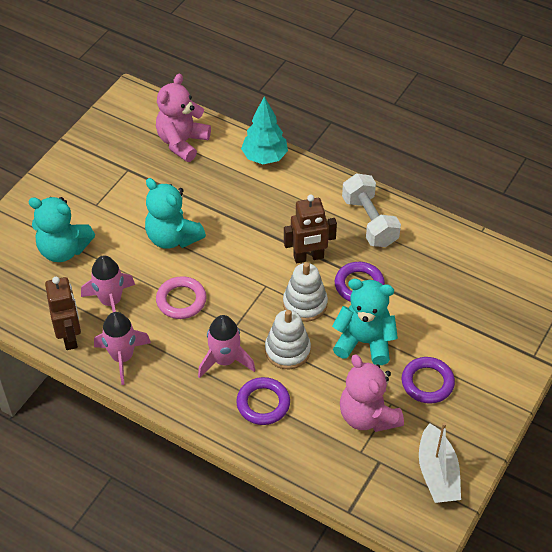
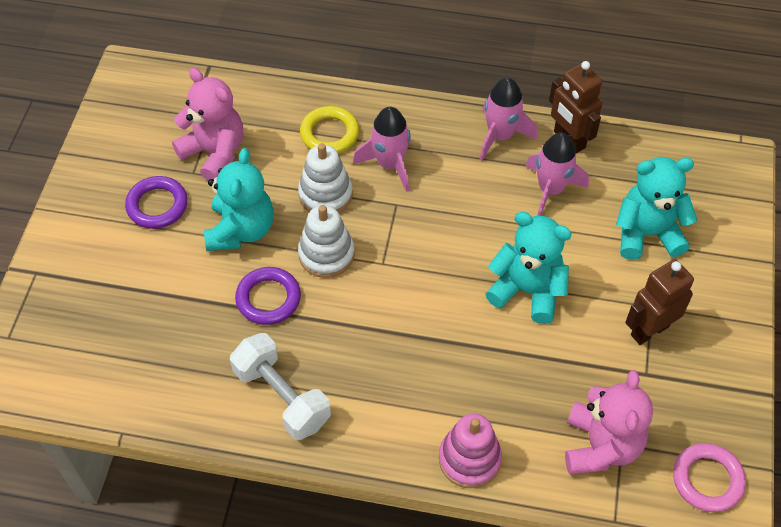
camera: 160 degrees right, 5 degrees up
pink ring [156,276,207,319] -> pink ring moved to [673,443,746,512]
purple ring [236,377,290,425] -> yellow ring [300,106,359,154]
turquoise tree [241,97,288,164] -> pink stacking toy [439,413,502,488]
brown robot [284,195,337,263] -> brown robot moved to [625,259,694,345]
turquoise teddy bear [332,279,398,365] -> turquoise teddy bear turned 75 degrees counterclockwise [204,148,273,251]
white boat [419,422,461,503] -> none

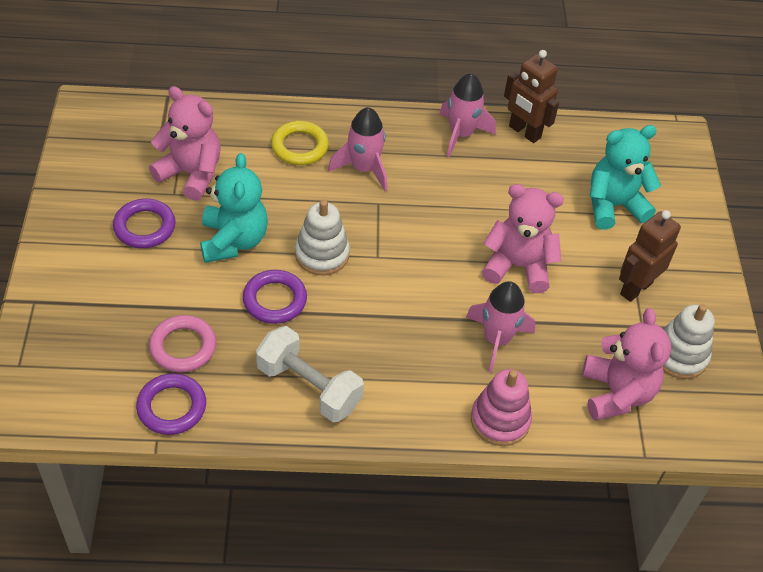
camera: 15 degrees left, 5 degrees down
white stacking toy [298,143,353,213] -> white stacking toy moved to [663,304,714,379]
turquoise teddy bear [485,212,572,324] -> pink teddy bear [482,184,564,293]
pink rocket [525,133,589,216] -> pink rocket moved to [466,281,536,373]
pink ring [673,443,746,512] -> pink ring moved to [149,315,216,372]
none -> purple ring [136,373,206,435]

